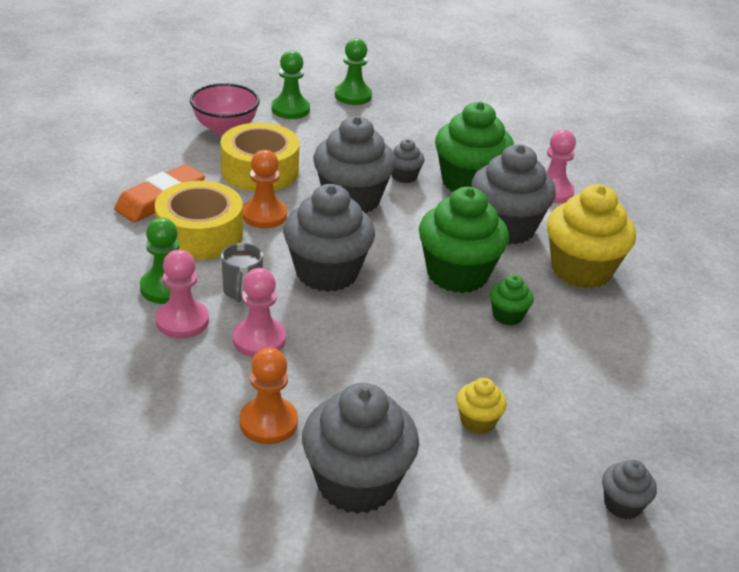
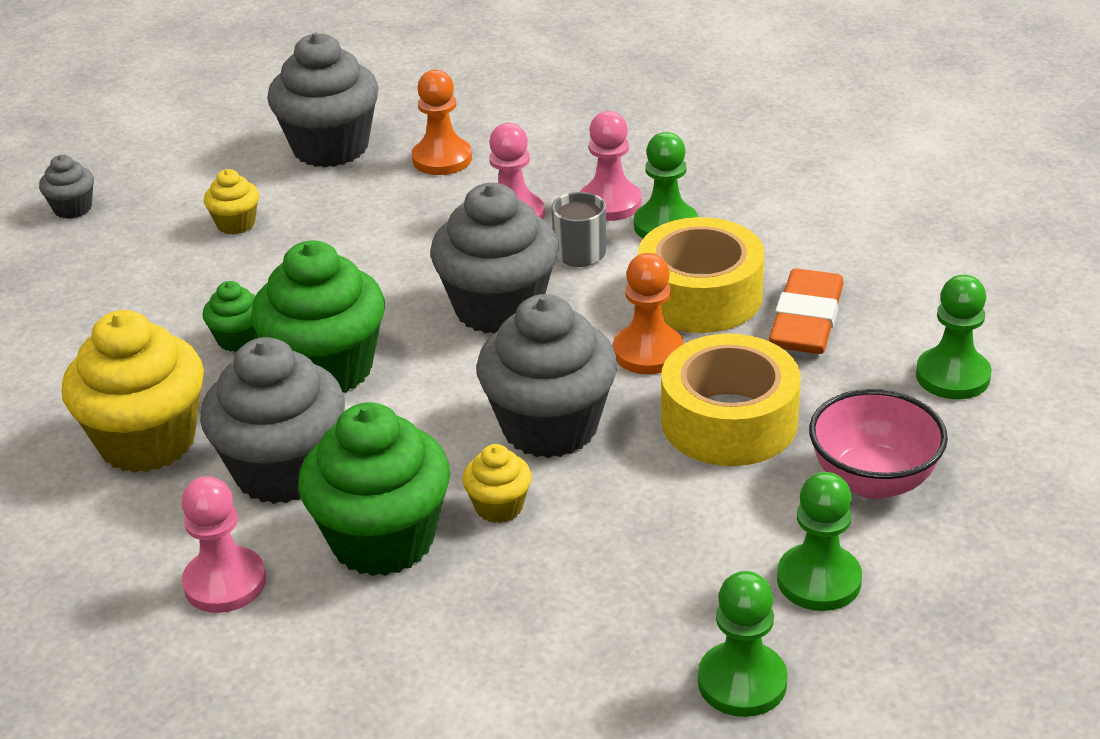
camera: 160 degrees right, 0 degrees up
grey cupcake [392,139,425,183] -> yellow cupcake [463,444,532,523]
none -> green pawn [916,275,992,399]

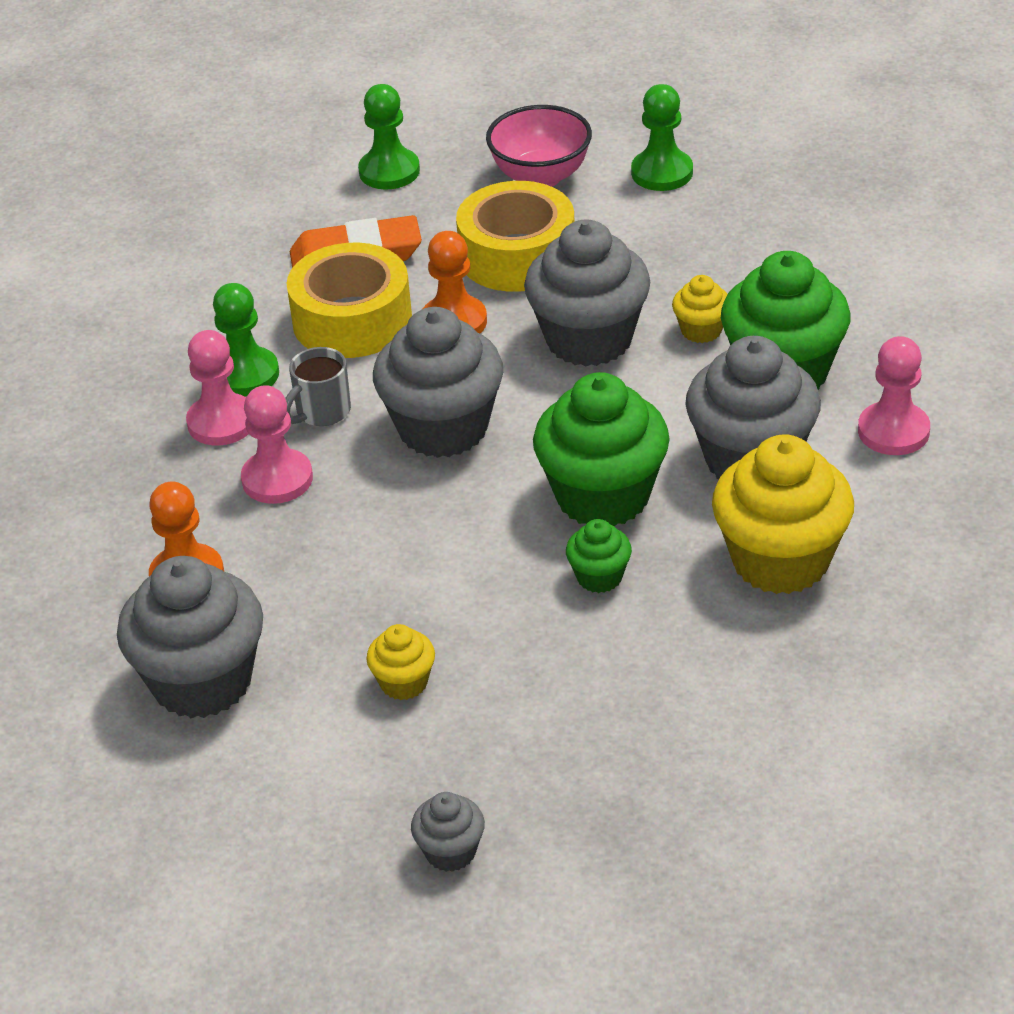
camera: 115 degrees left, 5 degrees up
green pawn [698,571,788,717] -> none

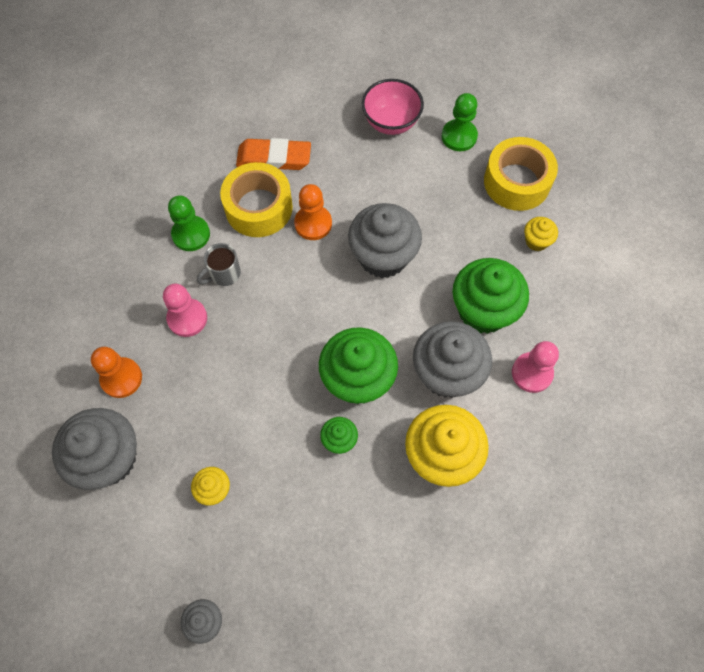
camera: 10 degrees right, 25 degrees up
pink pawn [186,330,249,446] -> none
green pawn [358,84,420,189] -> none
grey cupcake [373,307,503,458] -> none
yellow tape [456,181,575,292] -> yellow tape moved to [484,137,558,211]
yellow cupcake [672,275,727,343] -> yellow cupcake moved to [524,217,558,251]

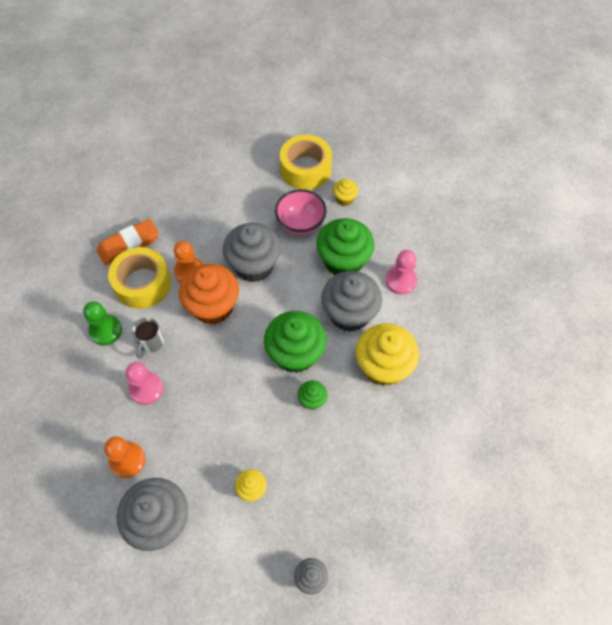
camera: 35 degrees left, 5 degrees down
pink bowl [362,79,424,135] -> pink bowl moved to [275,189,327,235]
green pawn [441,93,478,151] -> none
none -> orange cupcake [179,264,239,325]

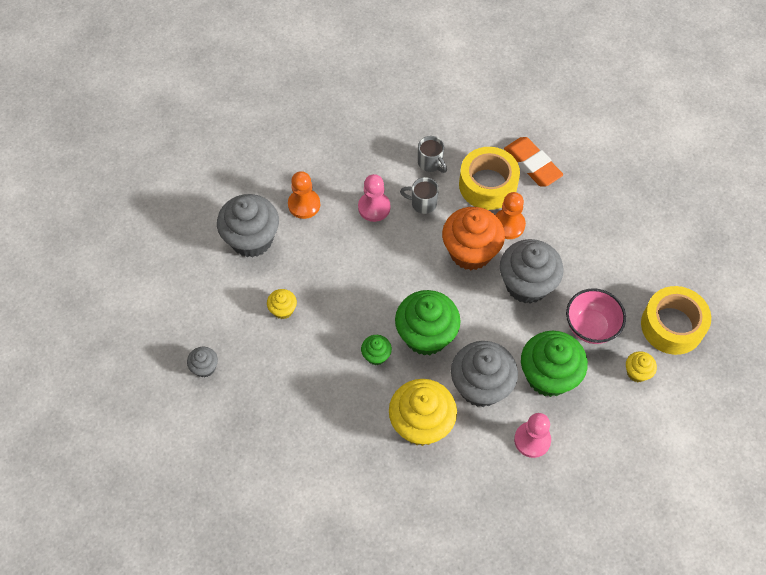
camera: 85 degrees right, 0 degrees up
green pawn [83,301,122,346] -> grey mug [418,136,447,173]

